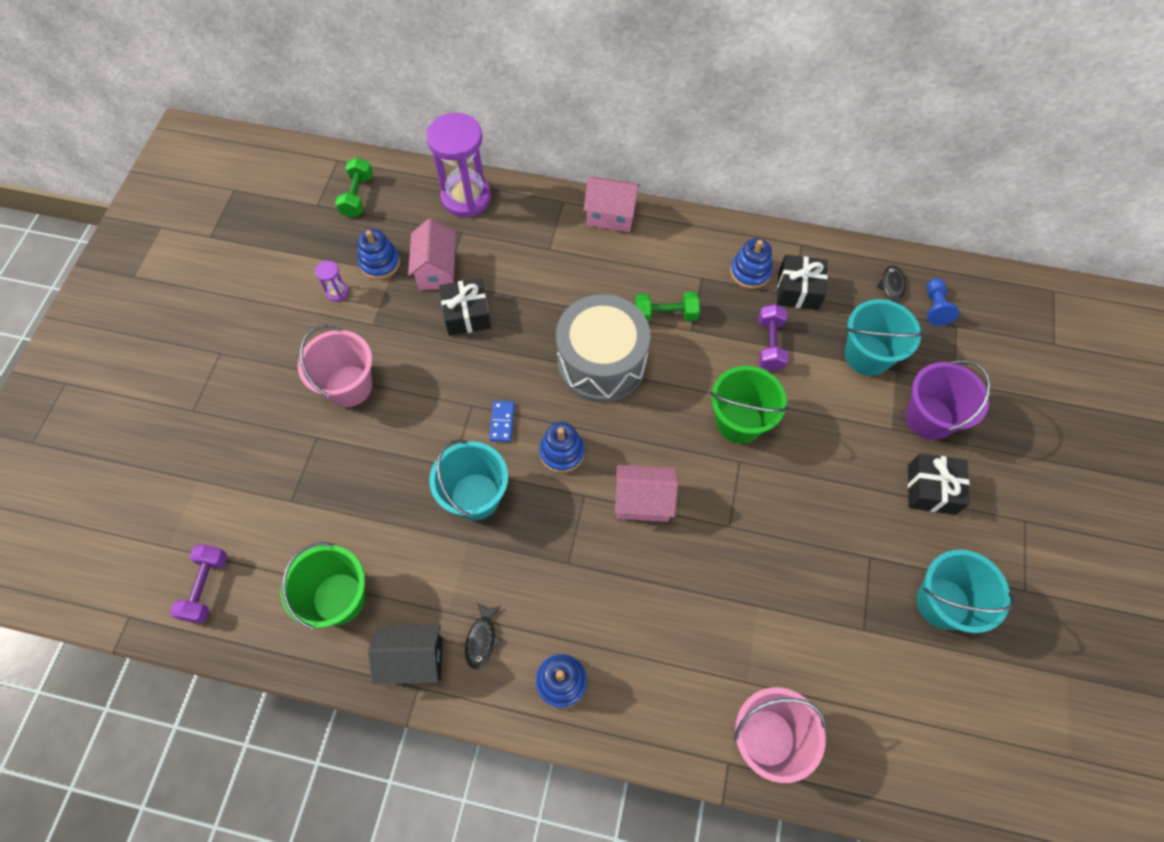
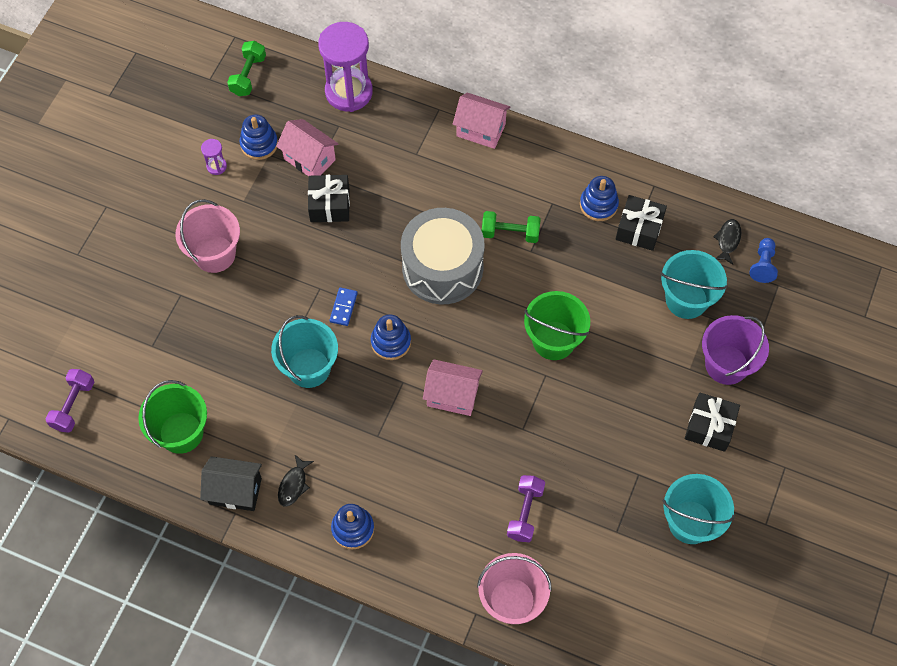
camera: 10 degrees right, 0 degrees up
pink house [408,218,456,290] -> pink house turned 60 degrees counterclockwise [276,119,338,176]
purple dumbbell [759,304,788,371] -> purple dumbbell moved to [507,475,545,542]

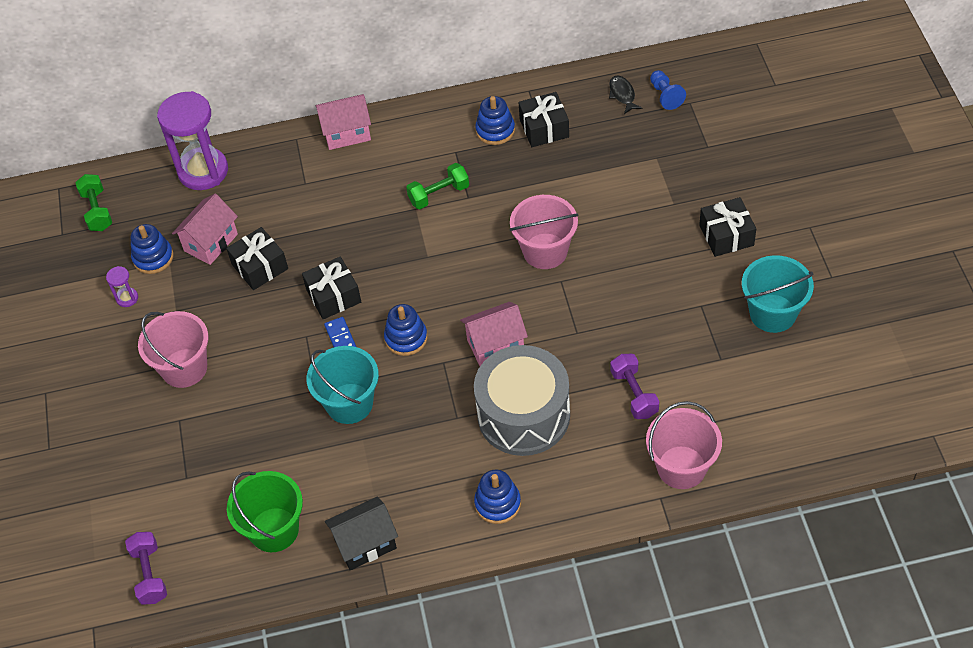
camera: 30 degrees left, 10 degrees down
pink house [276,119,338,176] -> pink house turned 60 degrees counterclockwise [172,194,238,265]
black fish [278,455,314,507] -> none
grey drum [401,208,485,304] -> grey drum moved to [474,345,570,456]
green bucket [524,291,590,360] -> pink bucket [509,195,578,269]
turquoise bucket [660,250,727,319] -> none
purple bucket [702,315,769,385] -> none
none -> black gift [302,256,361,319]

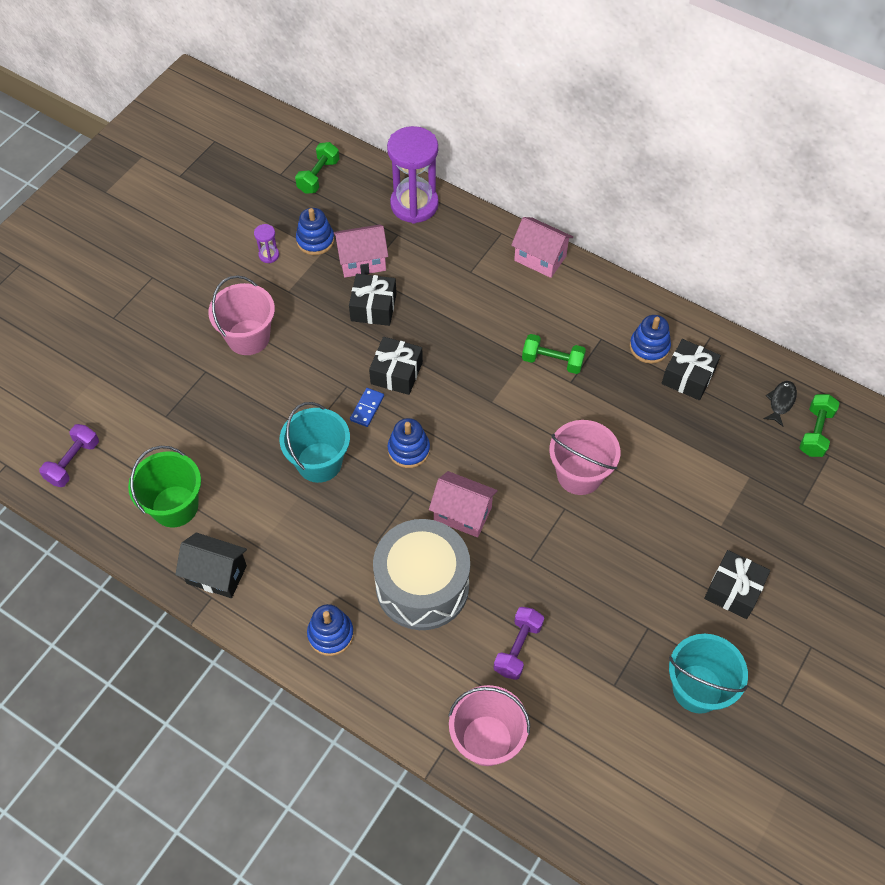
camera: 40 degrees right, 5 degrees up
blue pawn [650,70,686,110] -> green dumbbell [799,394,840,457]

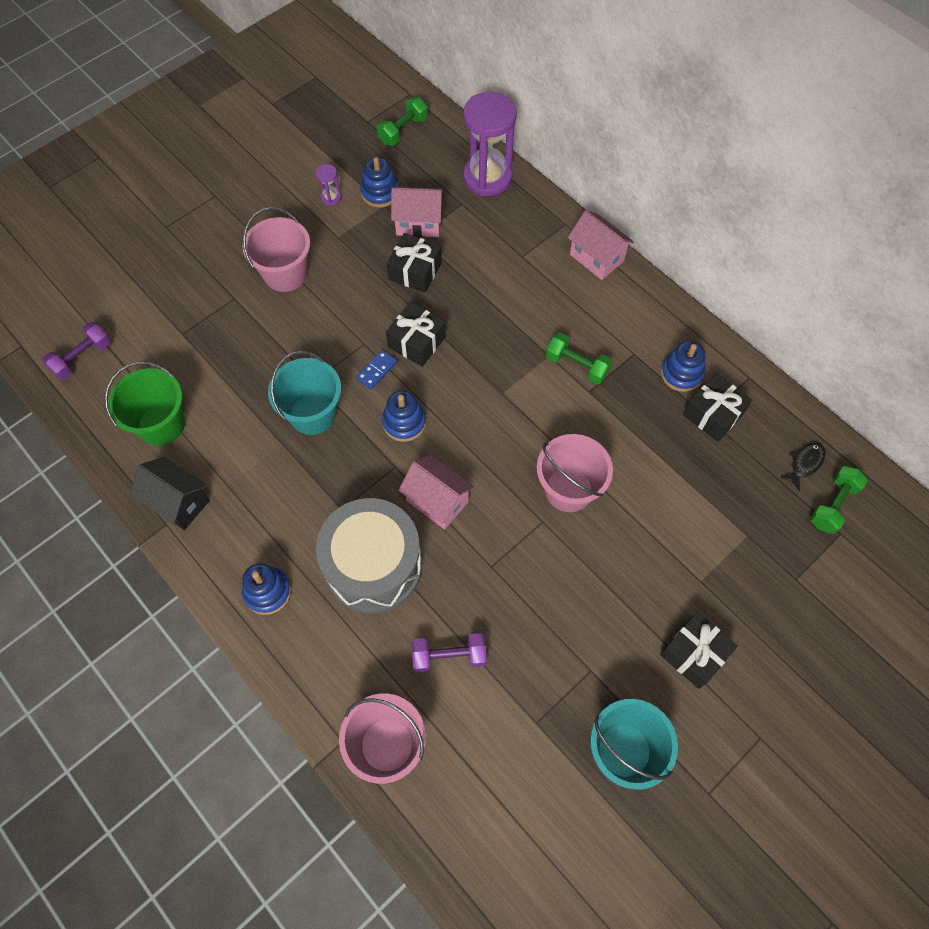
camera: 15 degrees right, 5 degrees up
purple dumbbell [494,607,544,680] -> purple dumbbell turned 45 degrees clockwise [412,633,487,672]

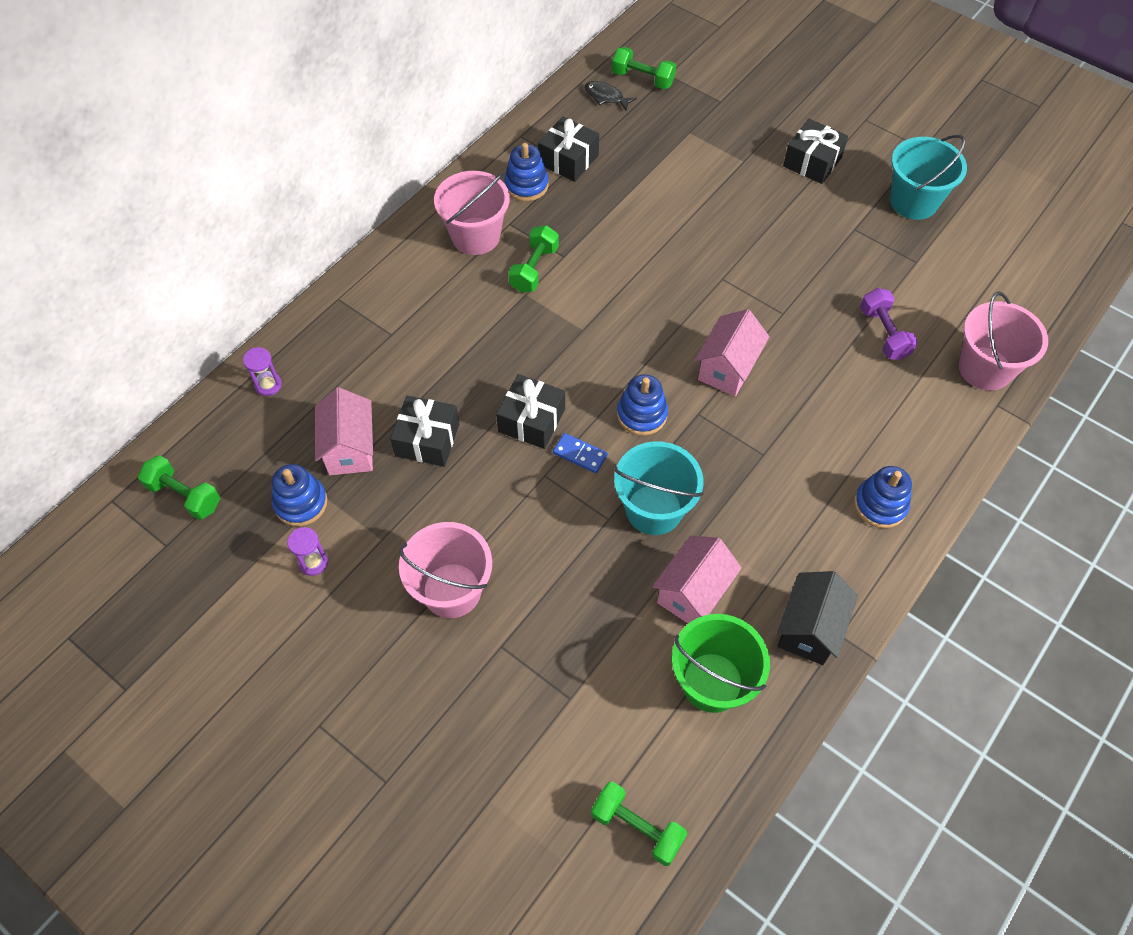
camera: 100 degrees left, 5 degrees down
purple dumbbell [42,322,111,380] -> green dumbbell [591,781,687,866]
grey drum [316,498,422,613] -> none
purple hourglass [463,92,517,196] -> purple hourglass [243,347,282,396], size x0.42
pink bucket [537,434,613,512] -> pink bucket moved to [434,171,510,255]
pink house [568,210,634,280] -> pink house moved to [653,535,742,624]

